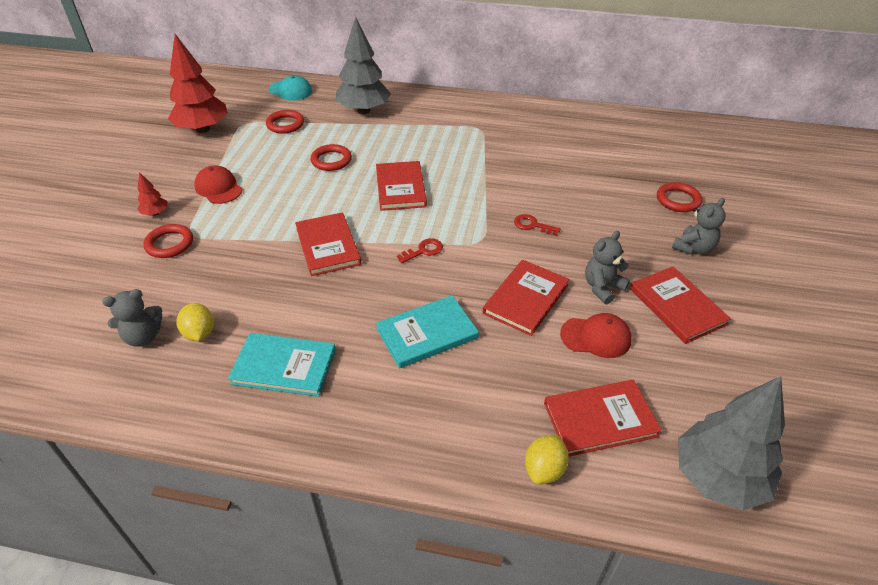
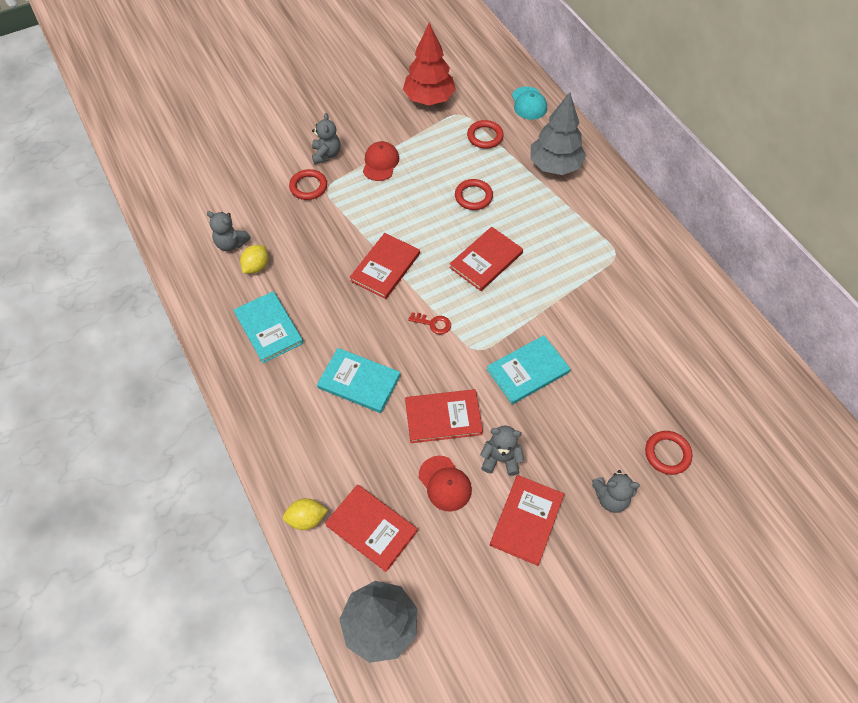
camera: 50 degrees right, 15 degrees up
red tree [137,172,167,216] -> grey teddy bear [312,113,341,164]
red key [514,214,561,236] -> turquoise book [487,335,570,404]

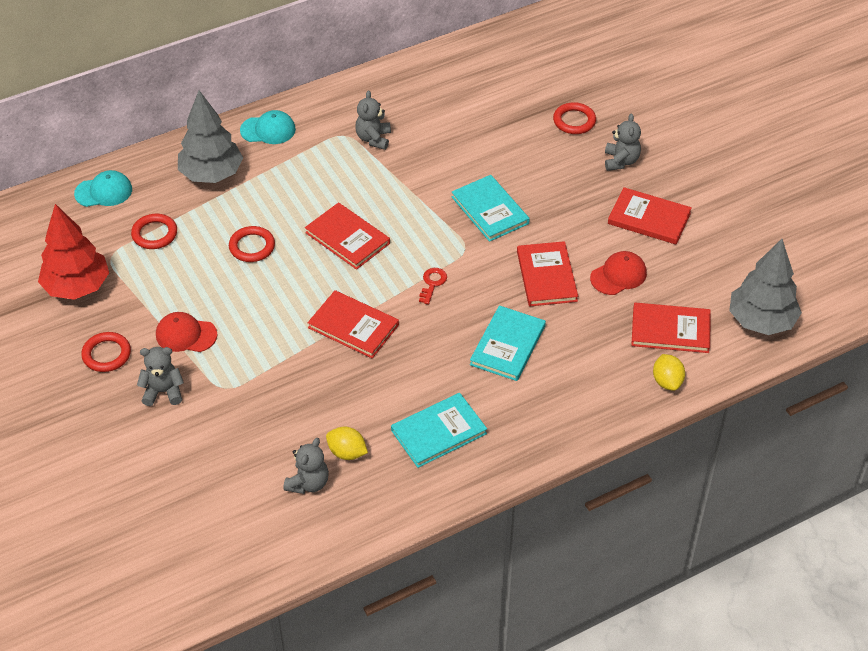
camera: 90 degrees left, 10 degrees down
red ring [289,169,327,200] -> red ring moved to [81,332,131,372]
red book [325,485,418,572] -> red book turned 60 degrees clockwise [631,303,711,353]
grey teddy bear [480,426,524,476] -> grey teddy bear moved to [355,91,391,150]
none -> turquoise cap [240,110,296,144]

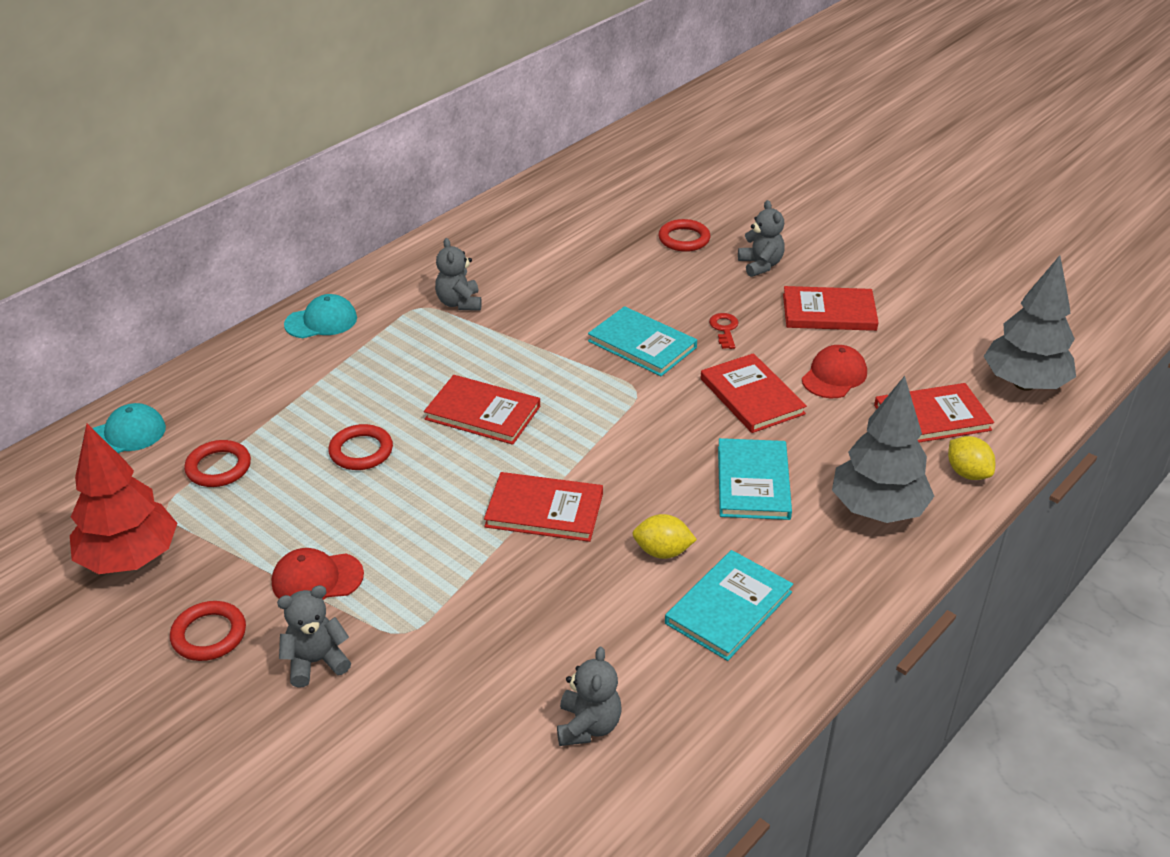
camera: 20 degrees left, 10 degrees down
grey tree [178,90,243,183] -> grey tree moved to [832,376,934,523]
yellow lemon [326,427,368,460] -> yellow lemon moved to [632,514,697,559]
red key [419,268,447,304] -> red key moved to [709,313,739,349]

